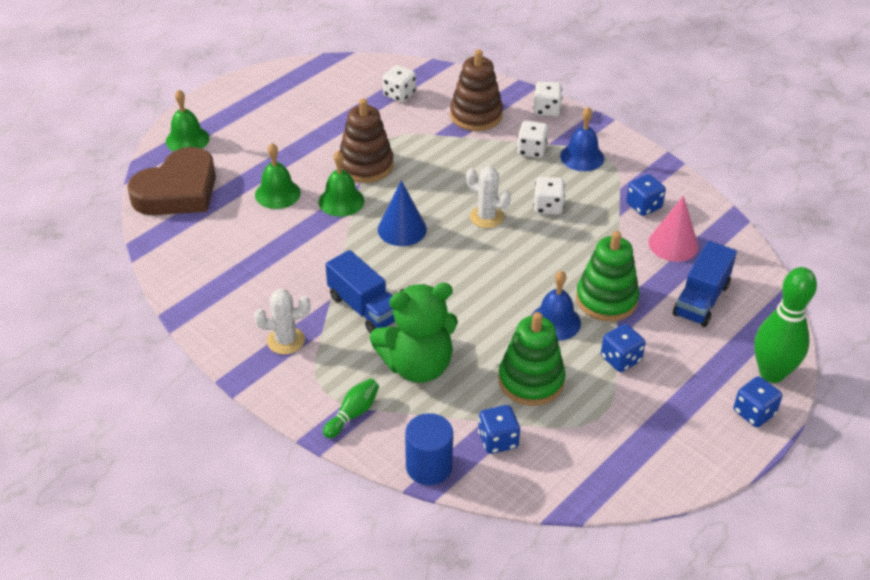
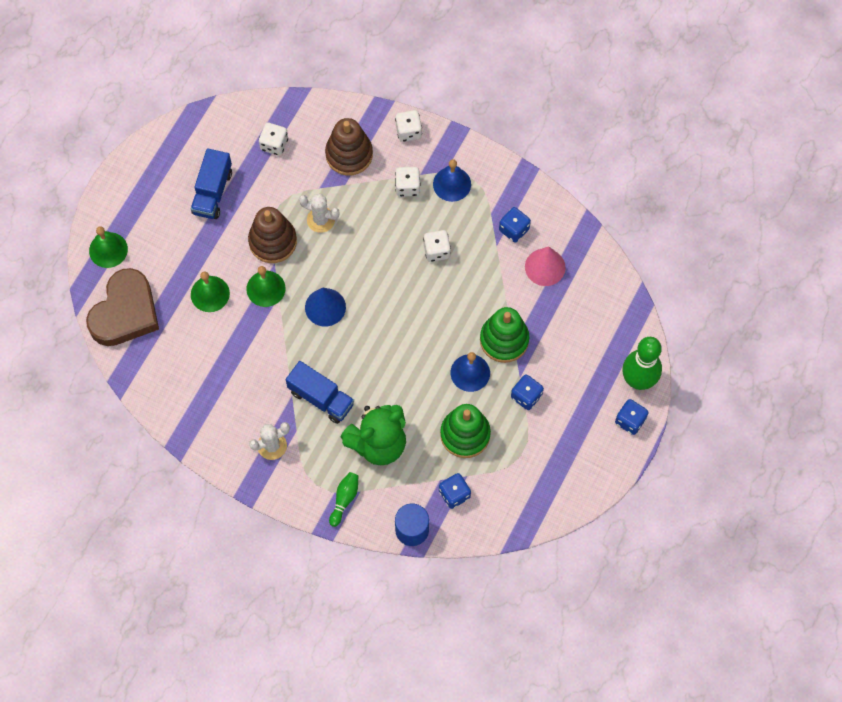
camera: 15 degrees left, 25 degrees up
white cactus [466,167,511,228] -> white cactus moved to [299,194,340,233]
blue truck [673,241,737,327] -> blue truck moved to [191,148,232,219]

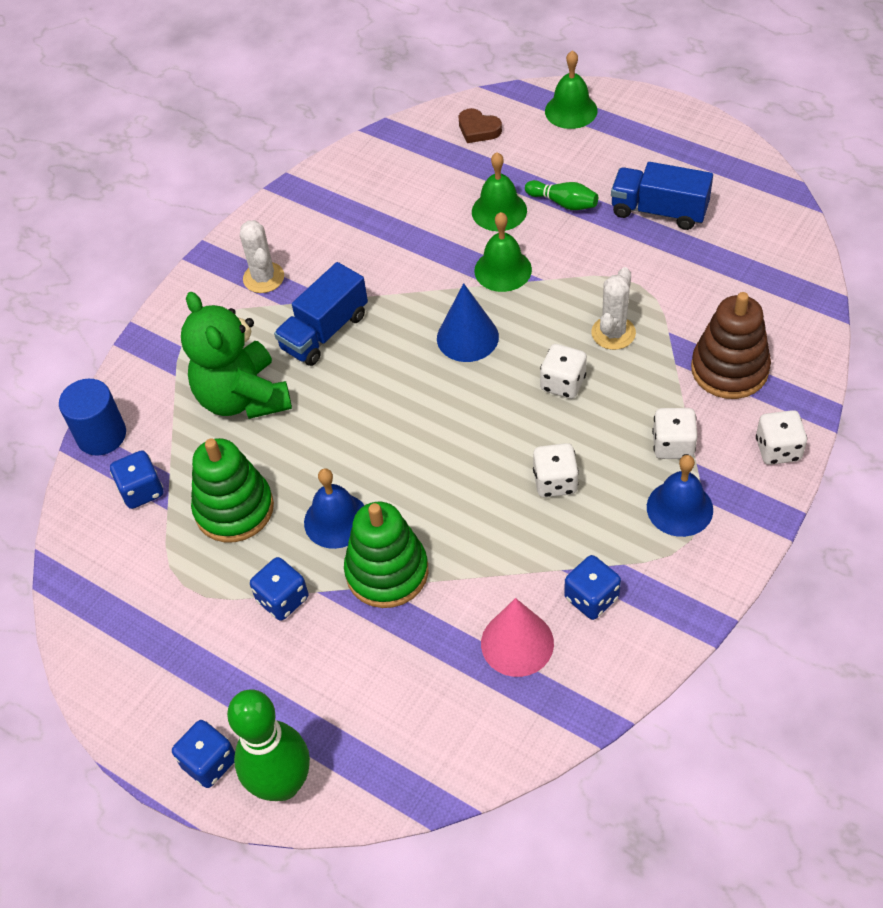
camera: 100 degrees right, 15 degrees down
brown heart [86,268,159,346] -> brown heart [459,108,502,143], size x0.43
brown stacking toy [248,207,297,263] -> none
white dice [259,123,288,156] -> white dice moved to [540,344,587,399]
green bowling pin [329,472,358,527] -> green bowling pin moved to [525,180,598,210]

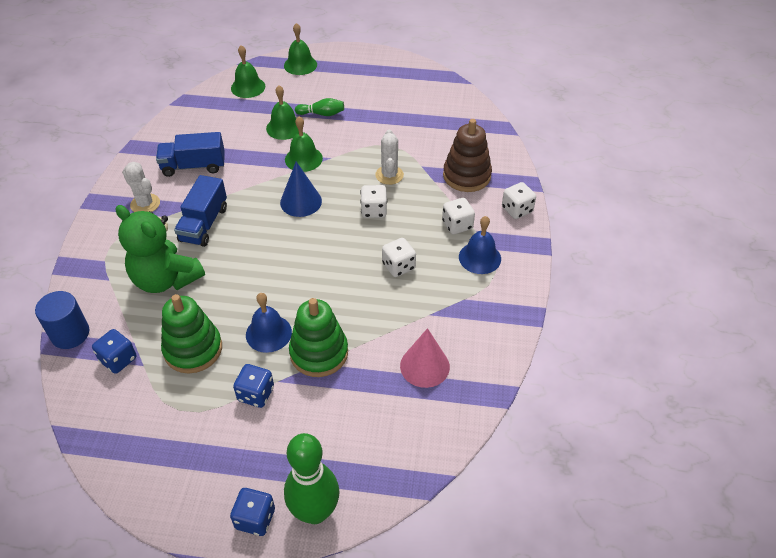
camera: 30 degrees left, 5 degrees down
brown heart [459,108,502,143] -> green bell [231,45,265,98]
blue dice [564,555,621,620] -> none
blue truck [611,162,713,230] -> blue truck moved to [156,132,225,177]

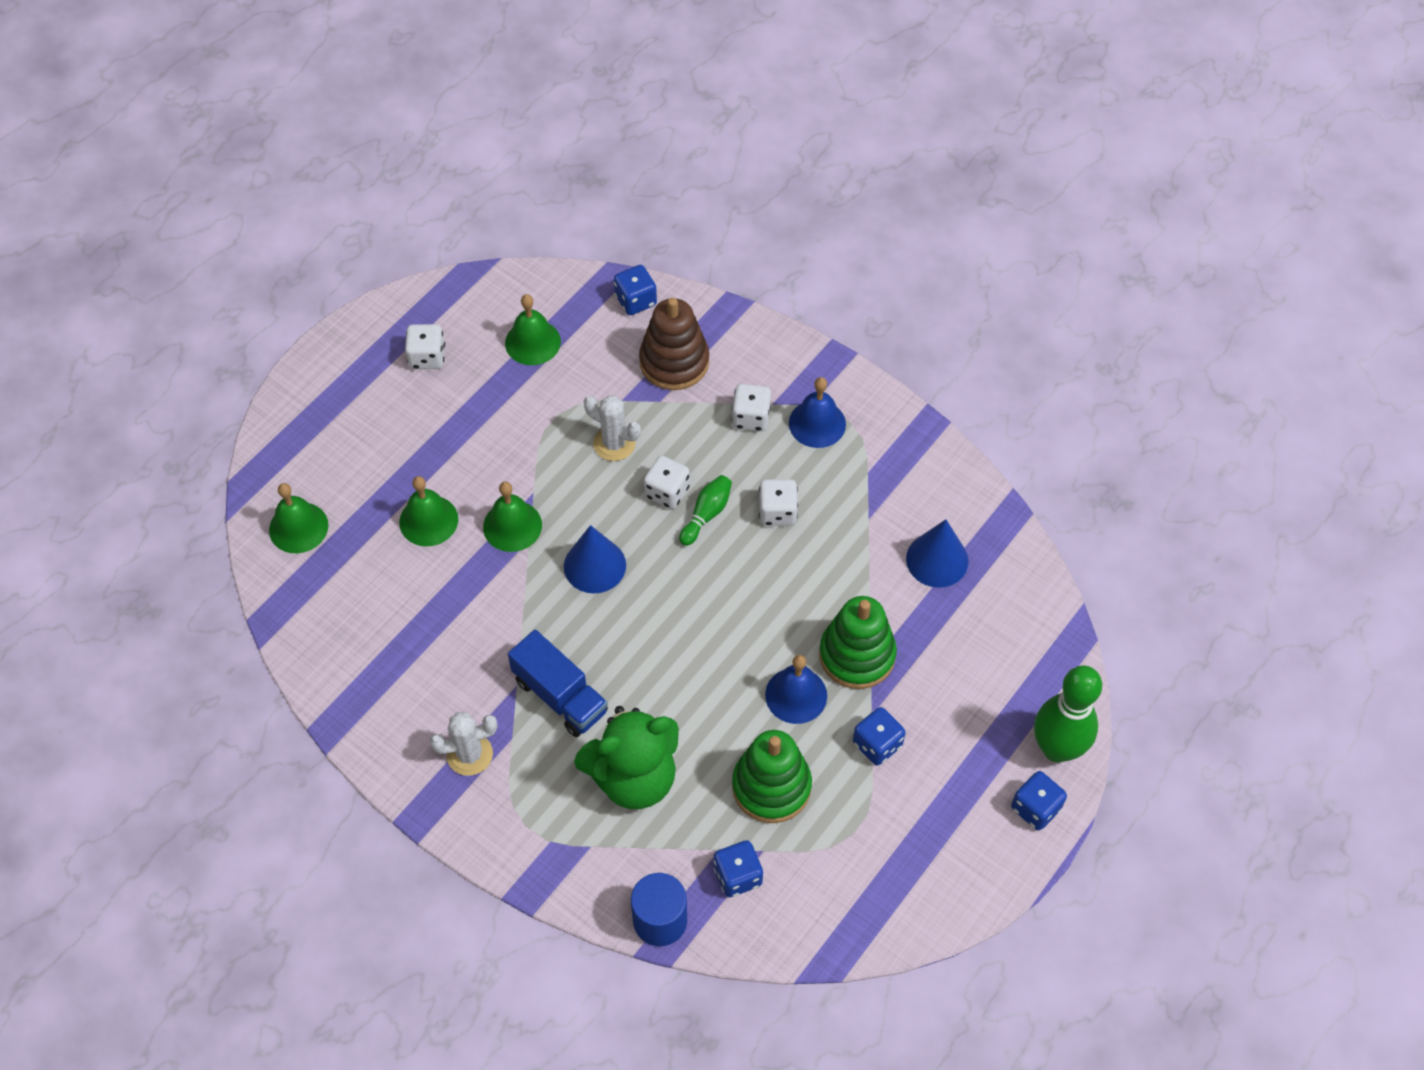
camera: 60 degrees left, 10 degrees up
blue truck [156,132,225,177] -> none
green bell [284,23,317,75] -> green bell moved to [505,294,561,365]
green bowling pin [295,98,344,116] -> green bowling pin moved to [679,475,732,546]
pink cone [400,328,450,388] -> blue cone [906,519,969,588]
white dice [502,182,536,219] -> white dice moved to [405,324,445,369]
none -> blue dice [614,265,657,315]

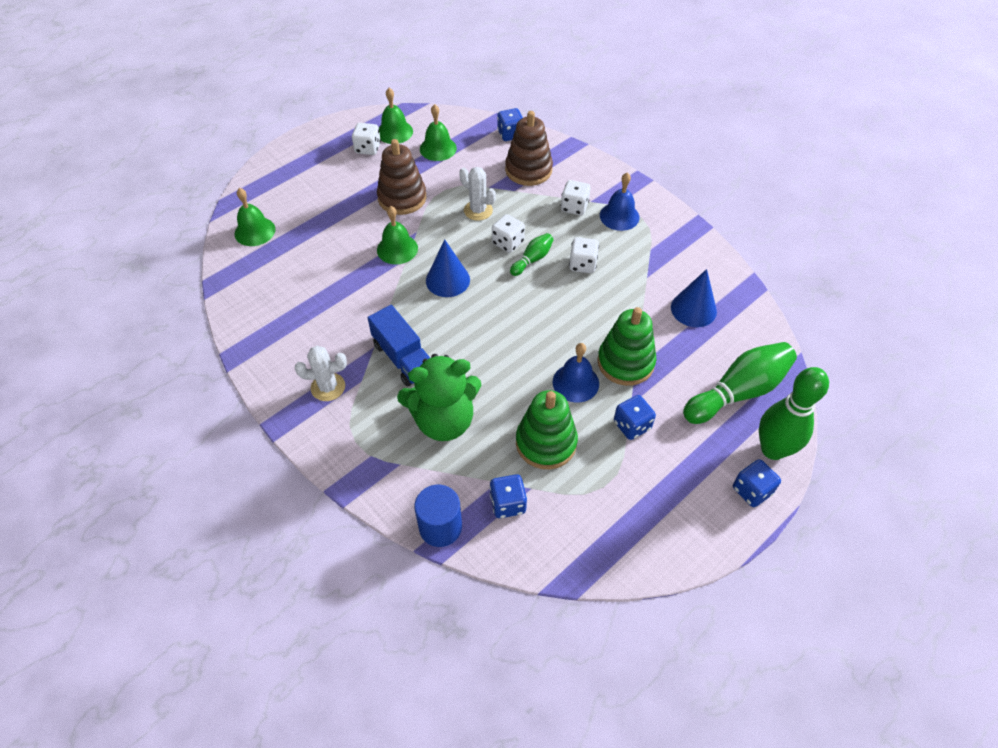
camera: 10 degrees right, 5 degrees down
green bell [399,476,458,547] -> green bell moved to [379,88,413,144]
none -> brown stacking toy [377,139,426,215]
none -> green bowling pin [683,342,797,424]

